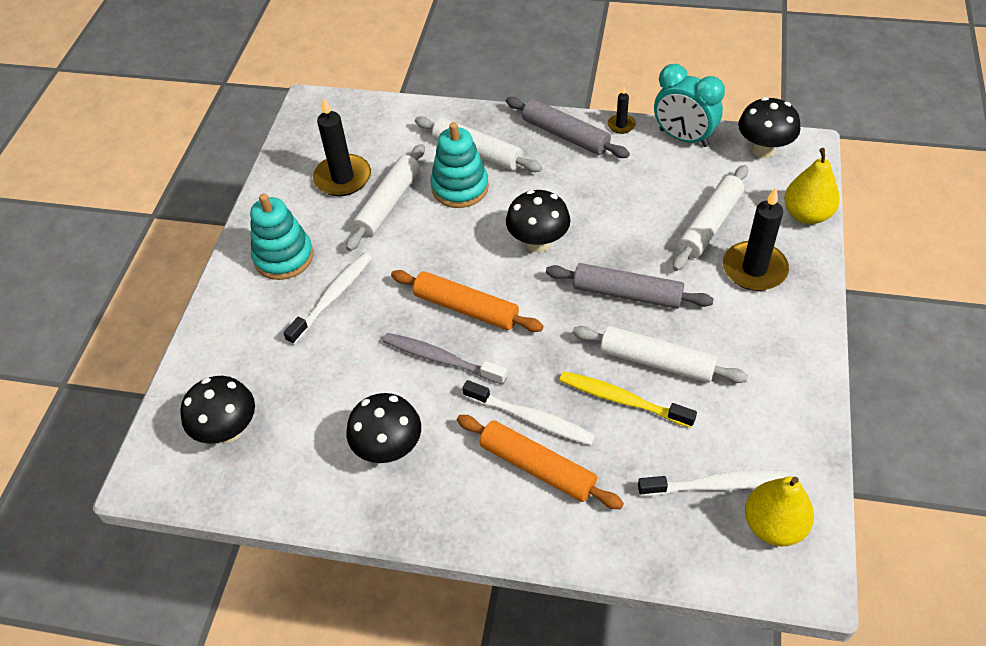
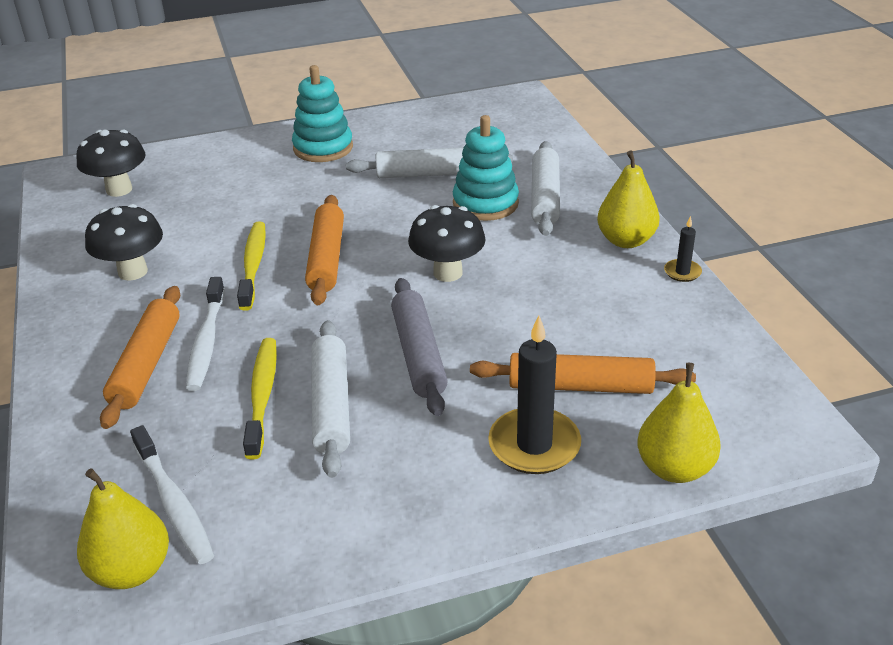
camera: 60 degrees right, 15 degrees down
white toothbrush [283,253,372,345] -> none
black candle [313,97,371,196] -> none
grey toothbrush [383,333,507,385] -> yellow toothbrush [237,222,266,311]
grey rolling pin [506,97,630,158] -> yellow pear [597,151,660,248]
turquoise clock [654,64,725,147] -> none
white rolling pin [673,165,748,271] -> orange rolling pin [470,353,696,394]
black mushroom [738,97,800,158] -> none

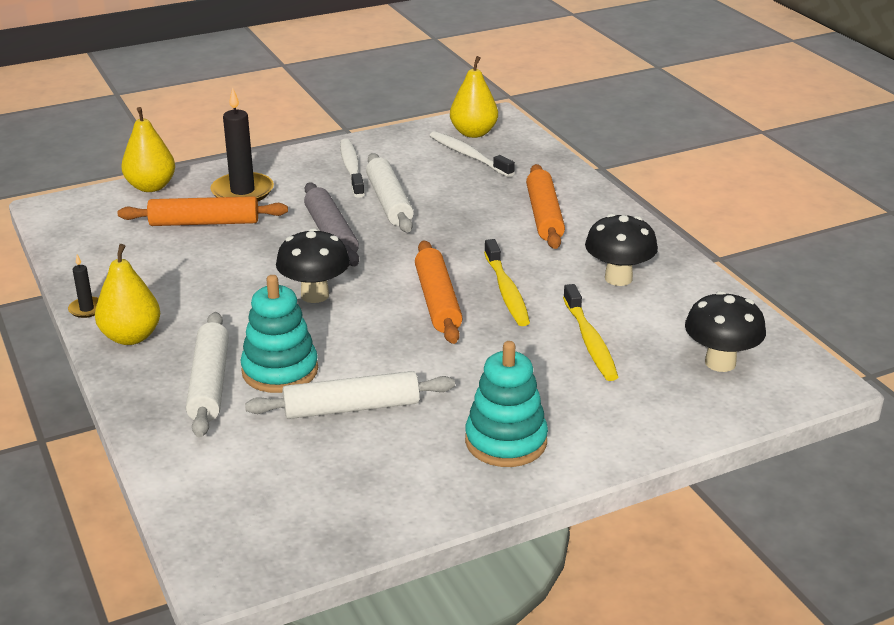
camera: 170 degrees right, 5 degrees down
white toothbrush [186,277,225,391] -> white toothbrush moved to [340,138,365,198]
yellow toothbrush [243,338,277,460] -> yellow toothbrush moved to [563,284,618,381]

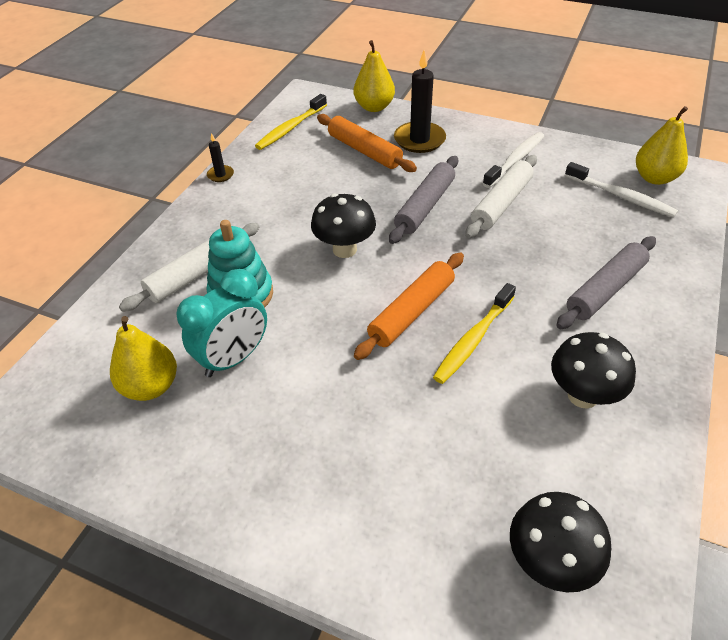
camera: 50 degrees right, 15 degrees up
yellow pear [95,244,160,345] -> yellow pear moved to [110,316,177,401]
white rolling pin [245,371,455,419] -> turquoise clock [176,269,267,377]
white toothbrush [429,131,515,177] -> white toothbrush turned 120 degrees clockwise [565,162,678,217]
turquoise stacking toy [465,341,548,467] -> none
orange rolling pin [526,164,565,249] -> grey rolling pin [556,236,656,329]
yellow toothbrush [563,284,618,381] -> yellow toothbrush moved to [255,94,327,150]

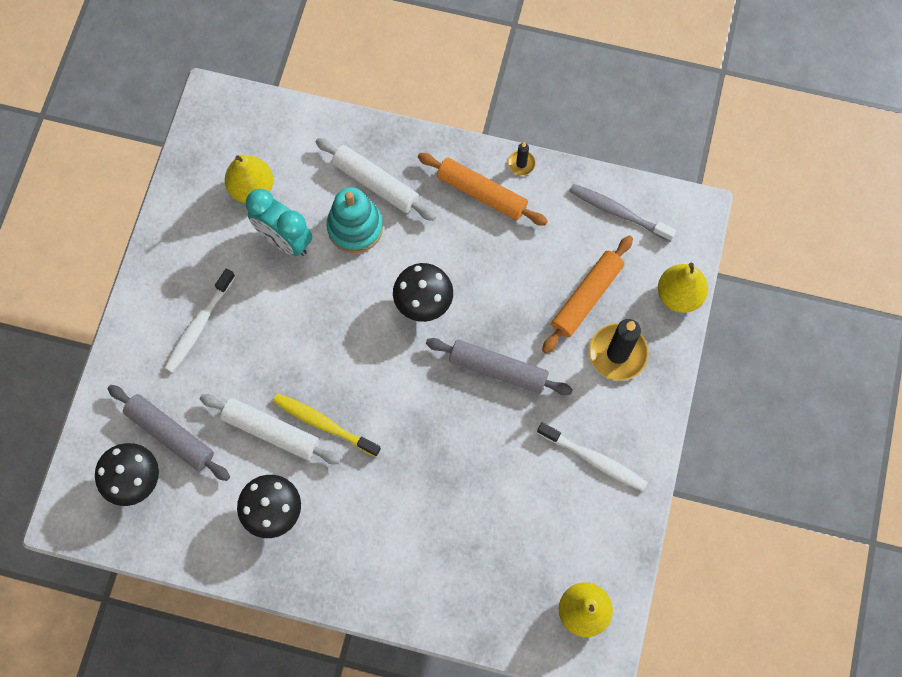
camera: 80 degrees right, 25 degrees up
yellow toothbrush [255,94,327,150] -> grey toothbrush [569,184,676,241]
orange rolling pin [354,252,464,360] -> orange rolling pin moved to [418,153,548,226]
white rolling pin [465,155,537,239] -> white rolling pin moved to [200,394,341,464]
grey rolling pin [556,236,656,329] -> grey rolling pin moved to [108,385,230,481]
white toothbrush [565,162,678,217] -> white toothbrush moved to [164,269,235,373]

